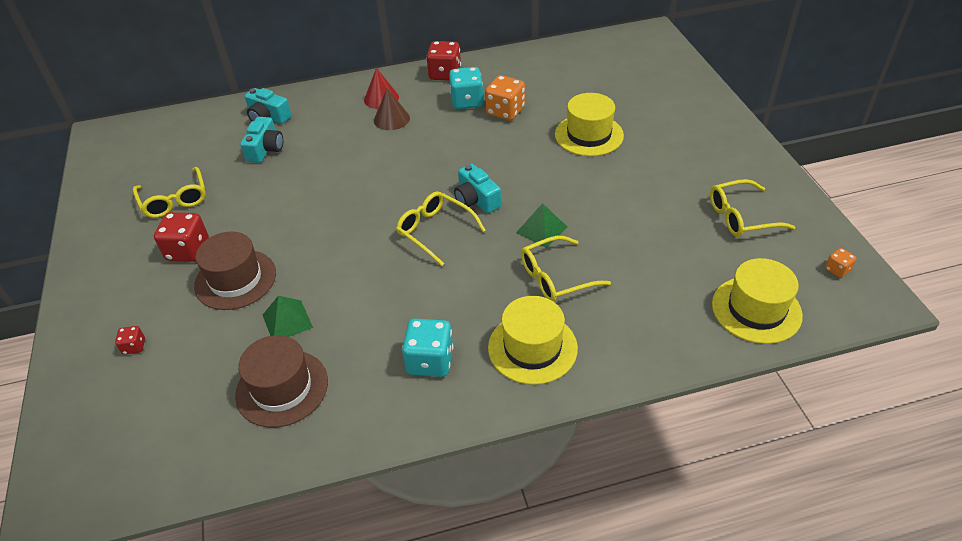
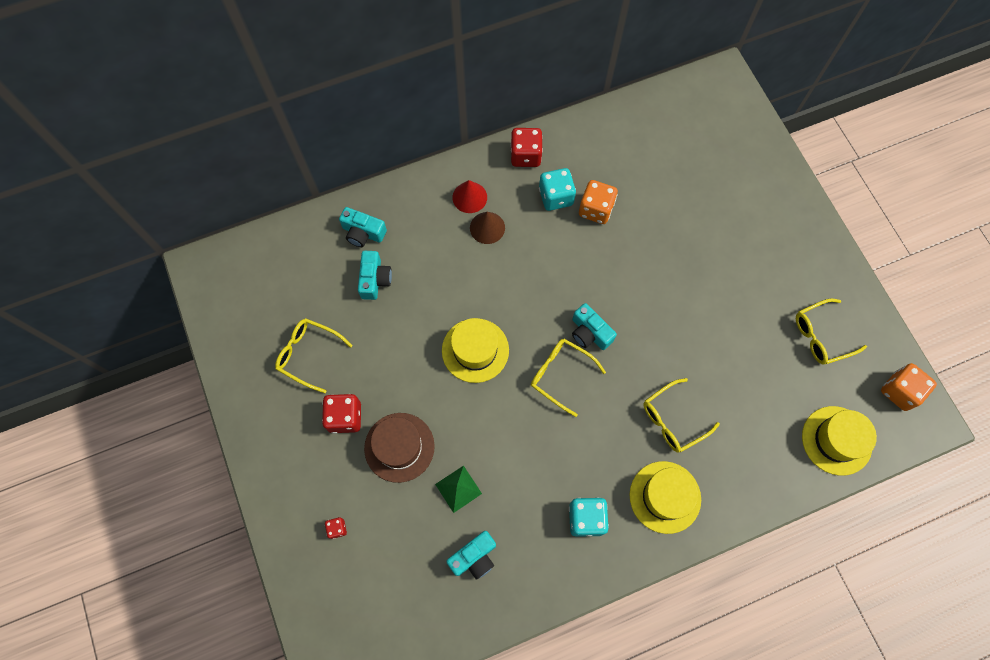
camera: 10 degrees left, 25 degrees up
yellow glasses [133,167,206,218] -> yellow glasses turned 150 degrees clockwise [275,318,353,393]
brown hat [235,335,328,428] -> turquoise camera [446,531,496,580]
green pyramid [516,203,567,248] -> none
yellow hat [555,93,624,156] -> yellow hat moved to [442,318,509,383]
orange dice [825,248,857,278] -> orange dice [881,363,937,411], size x1.99

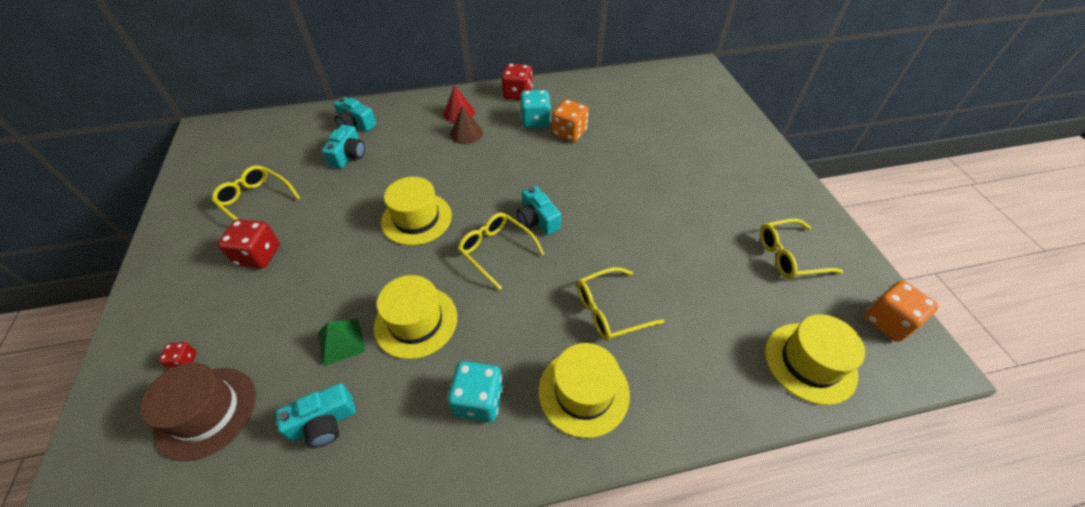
camera: 10 degrees right, 20 degrees down
brown hat [364,413,435,483] -> brown hat moved to [140,363,256,461]
none -> yellow hat [374,275,457,359]

